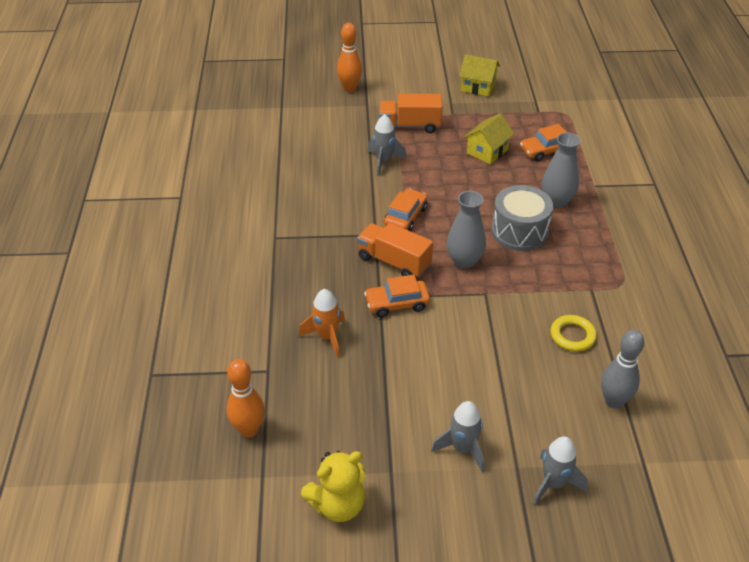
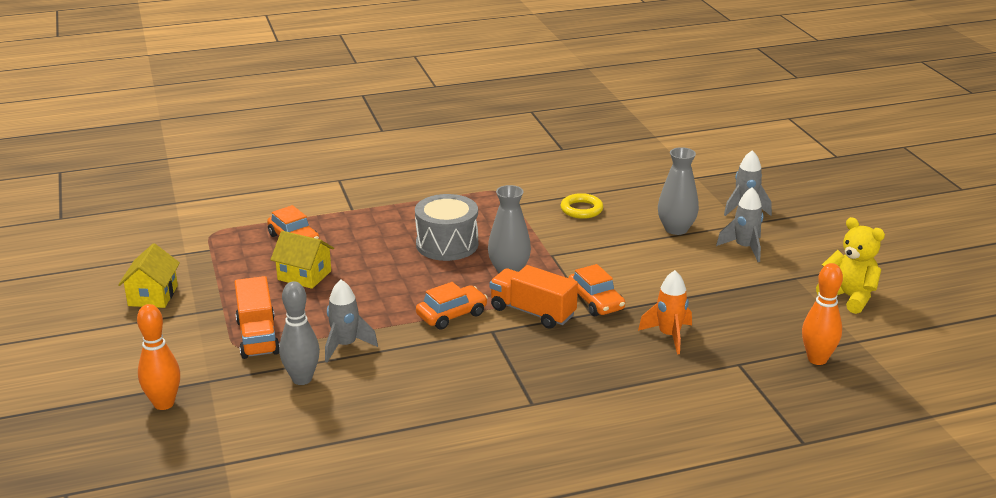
camera: 105 degrees left, 15 degrees down
orange truck [357,223,433,278] -> orange truck turned 105 degrees clockwise [490,265,578,329]
orange car [384,188,427,231] -> orange car turned 135 degrees clockwise [416,282,488,330]
grey vase [542,132,581,207] -> grey vase moved to [658,147,699,235]
grey bowling pin [601,330,644,408] -> grey bowling pin moved to [279,281,320,385]

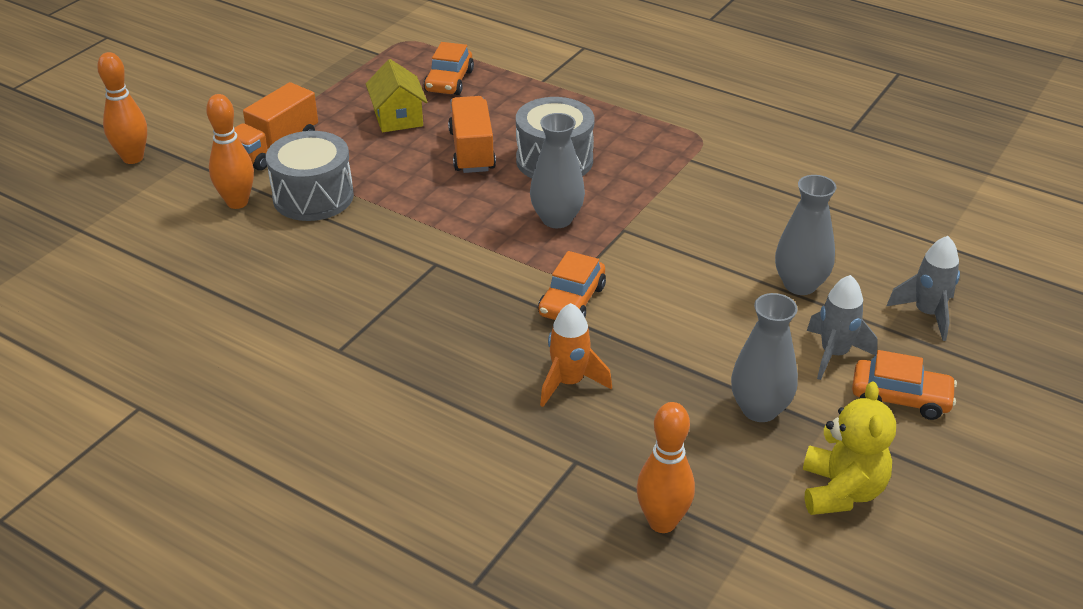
camera: 50 degrees right, 10 degrees up
yellow house [118,243,180,308] -> none
grey bowling pin [279,281,320,385] -> orange bowling pin [206,94,254,209]
grey rocket [325,280,378,362] -> grey drum [266,131,354,221]
orange car [416,282,488,330] -> orange car moved to [852,350,957,420]
orange truck [490,265,578,329] -> orange truck moved to [448,96,496,173]
yellow ring [561,193,603,219] -> none
none -> grey vase [731,293,798,422]

